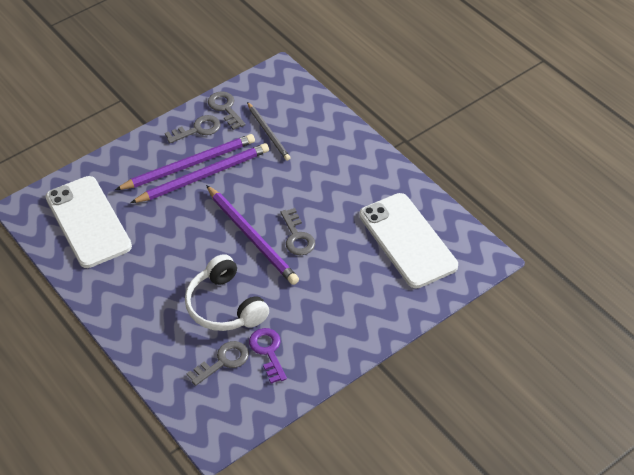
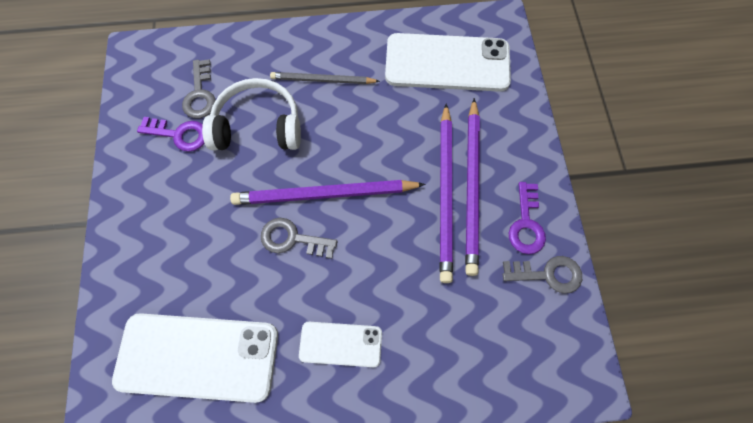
camera: 120 degrees right, 20 degrees up
grey key [165,115,221,143] -> purple key [509,182,546,254]
grey pencil [247,102,290,161] -> grey pencil moved to [270,72,380,84]
none -> white phone [299,322,382,367]

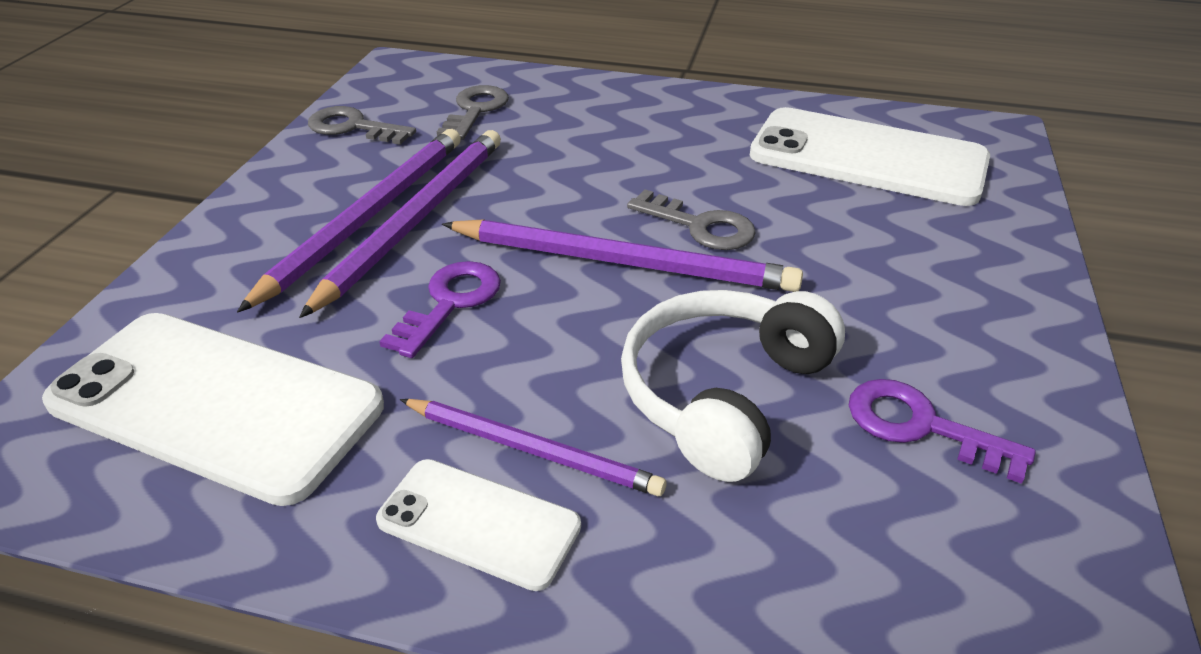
camera: 160 degrees left, 30 degrees down
grey key [182,59,216,118] -> grey key moved to [437,85,509,140]
white headphones [202,78,301,151] -> white headphones turned 105 degrees clockwise [621,290,845,482]
grey pencil [270,72,380,84] -> purple pencil [400,399,667,496]
white phone [299,322,382,367] -> white phone moved to [376,459,581,591]
purple key [509,182,546,254] -> purple key moved to [379,261,501,358]

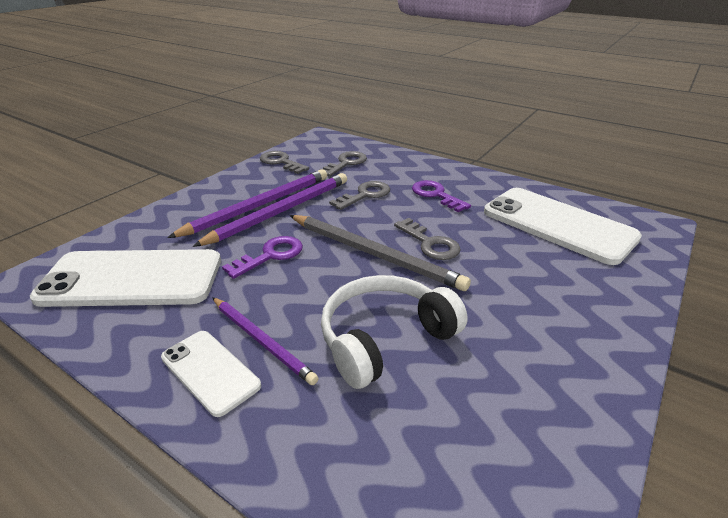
camera: 20 degrees right, 5 degrees down
white phone [42,313,384,506] -> white phone turned 45 degrees counterclockwise [30,249,221,307]
purple pencil [442,219,803,292] -> grey pencil [289,215,471,291]
purple key [849,379,1036,484] -> purple key moved to [412,180,471,212]
none -> grey key [329,181,390,210]

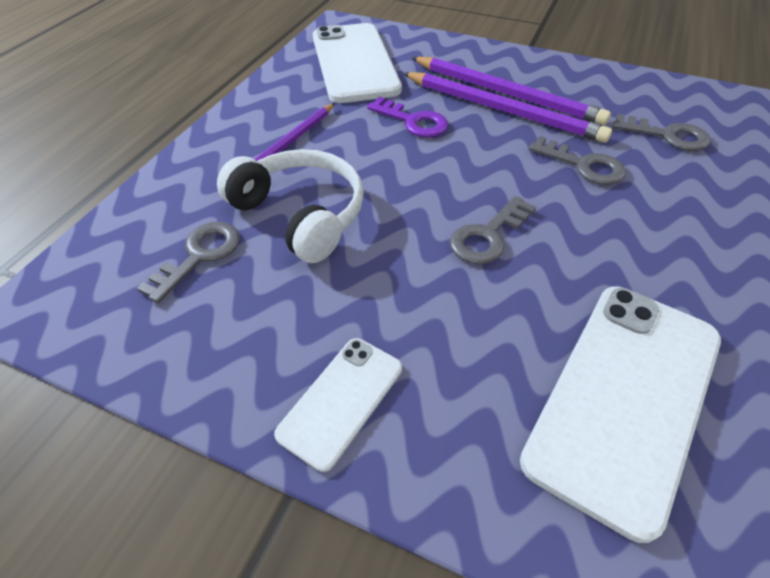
camera: 80 degrees right, 15 degrees up
white phone [161,331,261,417] -> white phone moved to [274,338,402,472]
grey key [260,151,309,174] -> grey key moved to [137,222,240,303]
grey pencil [289,215,471,291] -> none
purple key [412,180,471,212] -> none

